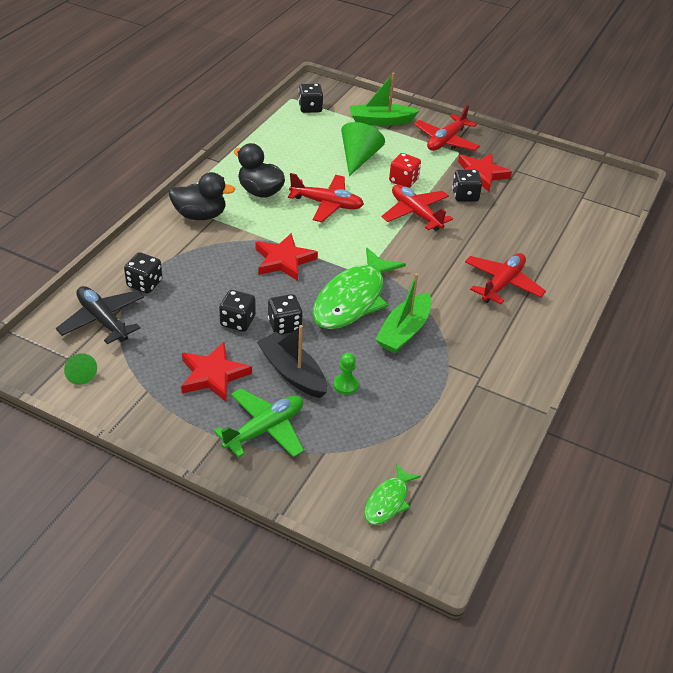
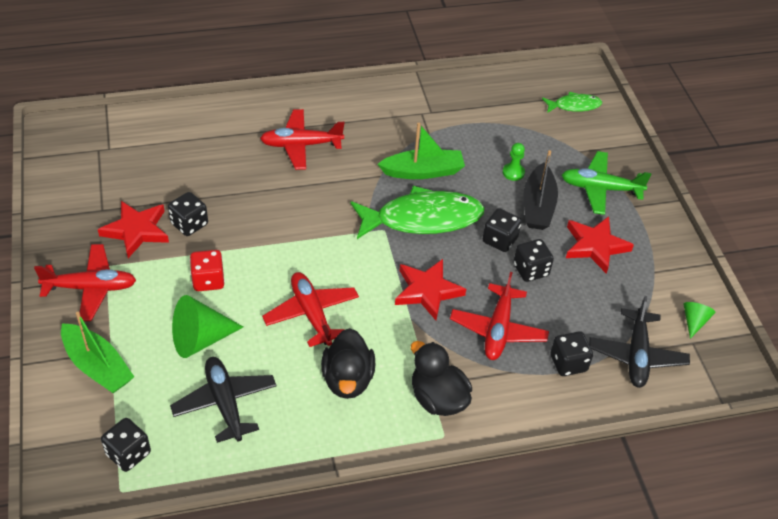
camera: 130 degrees left, 5 degrees up
red plane [381,184,453,231] -> red plane moved to [450,272,549,360]
none -> black plane [170,357,277,443]

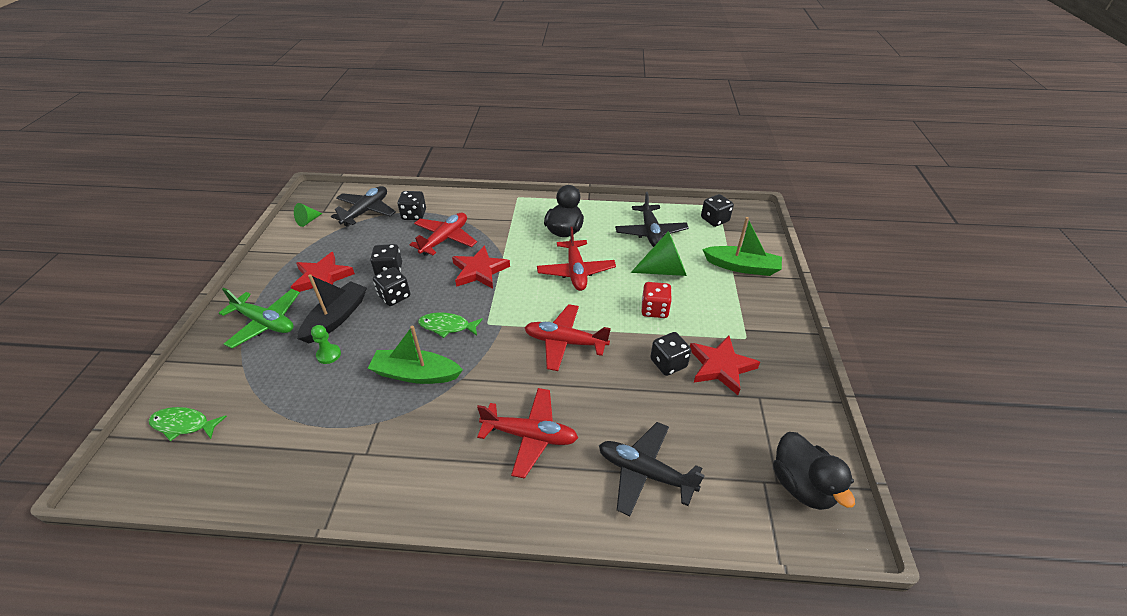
camera: 160 degrees left, 5 degrees down
red plane [34,244,136,321] -> red plane moved to [525,304,611,371]
green boat [61,312,134,393] -> green boat turned 135 degrees clockwise [702,217,782,276]
green fish [350,186,485,239] -> green fish [418,312,483,338], size x0.50
black duck [411,341,472,416] -> black duck moved to [773,432,855,510]
none -> black plane [599,422,705,516]

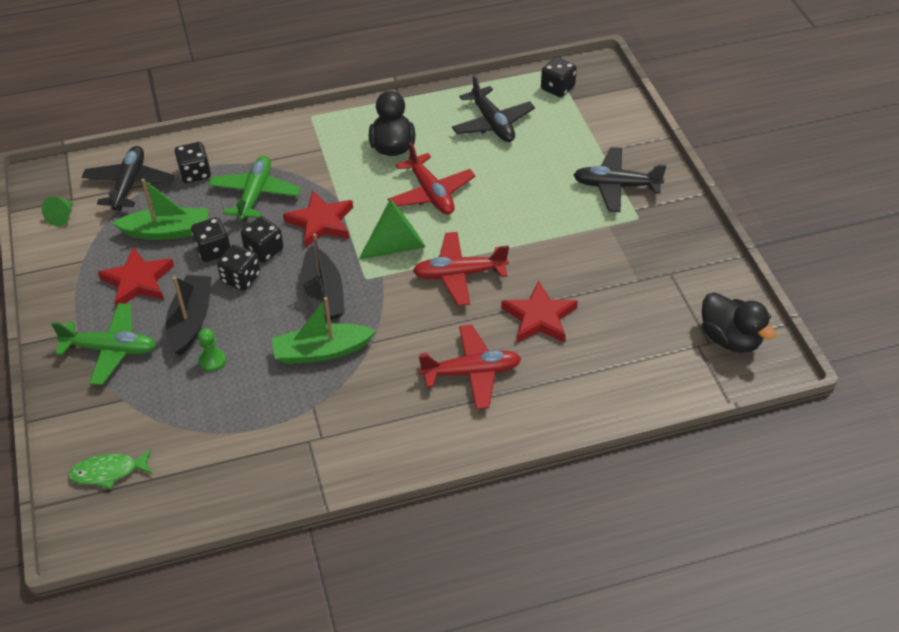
camera: 20 degrees left, 5 degrees up
red plane [409,213,477,256] -> green plane [208,156,301,221]
green fish [418,312,483,338] -> black boat [301,233,345,321]
black plane [599,422,705,516] -> black plane moved to [573,147,667,212]
green cone [631,231,687,276] -> green cone moved to [358,199,425,260]
red dice [642,282,672,318] -> none
black dice [650,332,691,376] -> black dice moved to [241,216,283,263]
red star [690,336,760,395] -> red star moved to [501,281,578,343]
green boat [702,217,782,276] -> green boat moved to [112,179,208,240]

